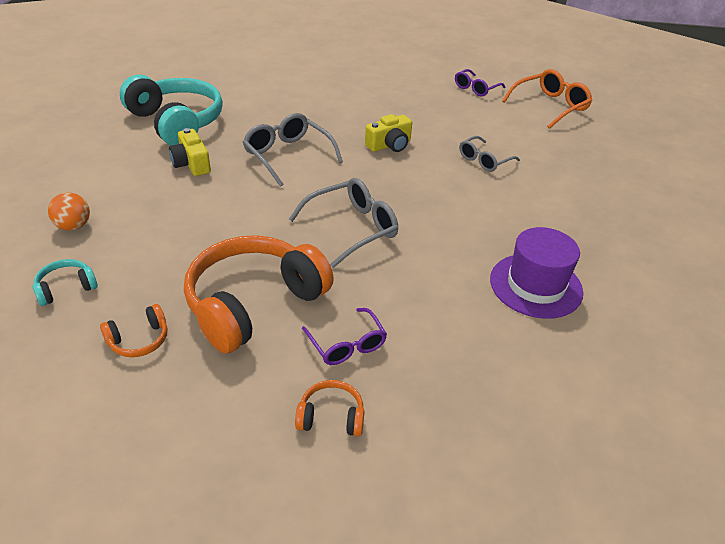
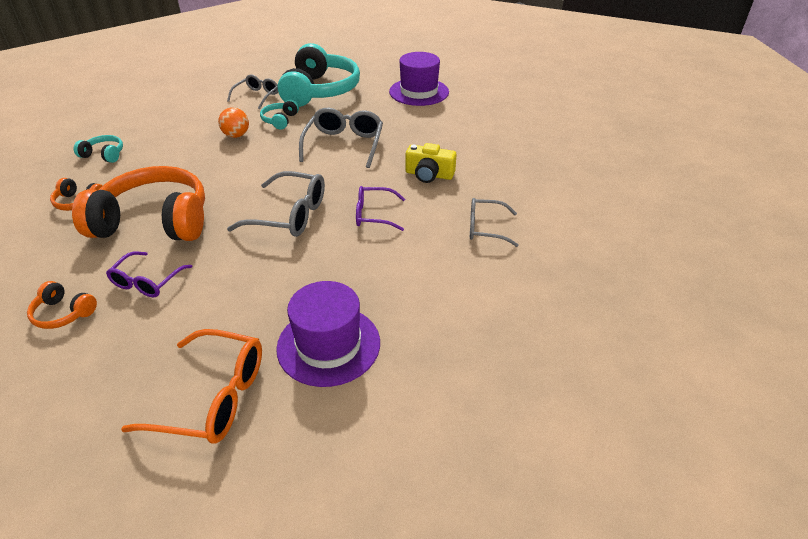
camera: 50 degrees right, 0 degrees up
orange ball [48,193,90,231] -> orange ball moved to [218,107,249,138]
yellow camera [169,128,211,176] -> turquoise headphones [260,99,299,130]
orange headphones [295,380,364,436] -> orange headphones turned 150 degrees clockwise [27,281,97,329]
purple glasses [455,69,506,96] -> purple glasses moved to [356,186,405,231]
orange glasses [502,69,592,129] -> orange glasses moved to [121,329,262,444]
none -> grey glasses [227,75,278,109]
none -> purple hat [389,52,449,106]

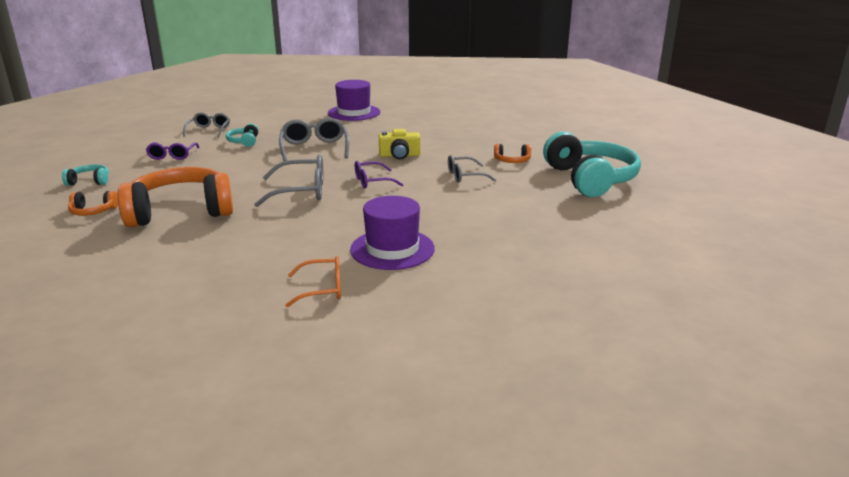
camera: 20 degrees left, 15 degrees down
orange headphones [27,281,97,329] -> orange headphones moved to [494,144,531,163]
purple glasses [106,251,193,297] -> purple glasses moved to [146,142,199,160]
orange glasses [121,329,262,444] -> orange glasses [285,256,341,307], size x0.64
orange ball [218,107,249,138] -> none
turquoise headphones [278,43,360,107] -> turquoise headphones moved to [543,131,641,197]

